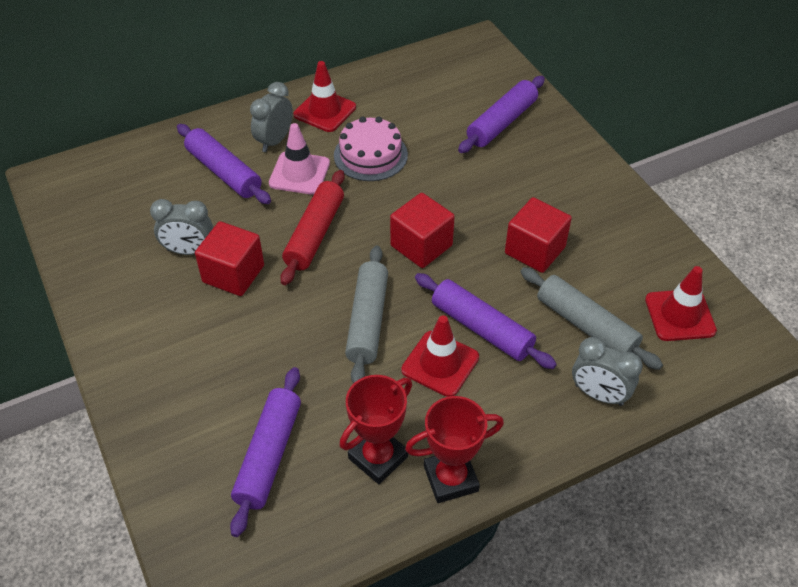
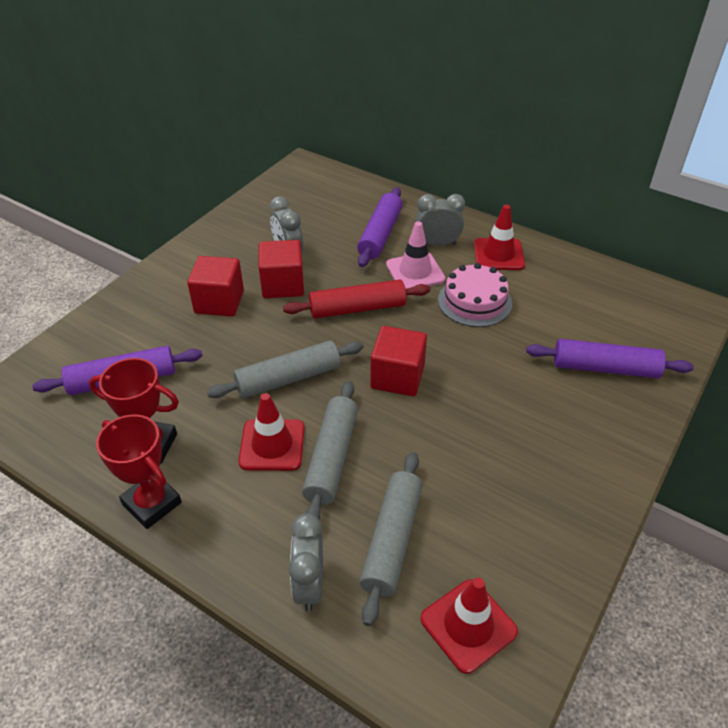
camera: 60 degrees right, 5 degrees down
purple rolling pin [415,273,557,369] -> grey rolling pin [302,381,358,520]
red cube [505,197,572,273] -> red cube moved to [187,256,244,316]

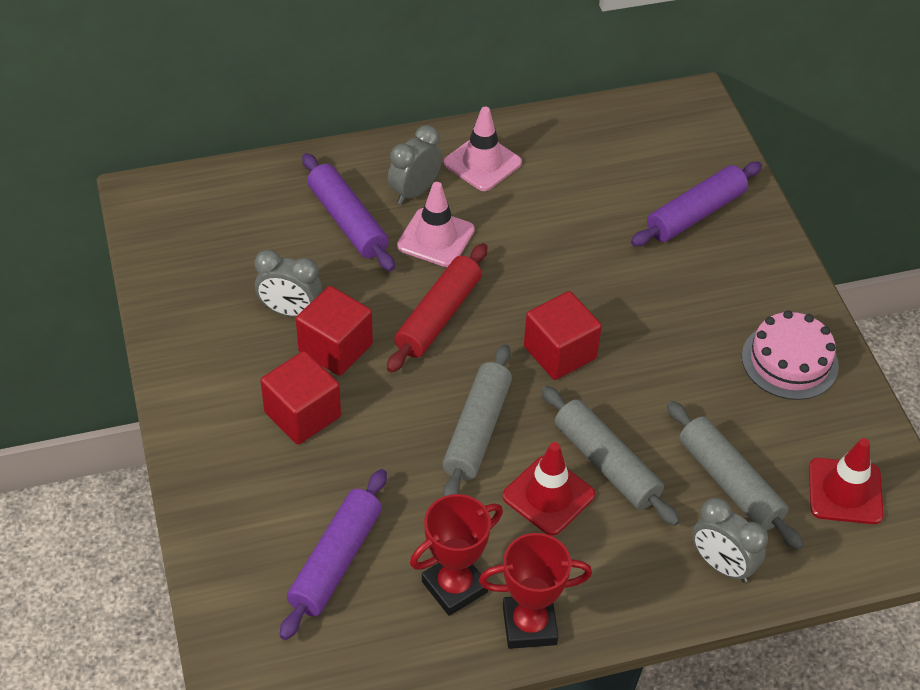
camera: 50 degrees left, 5 degrees up
pink cake [438,263,512,327] -> pink cake moved to [742,310,839,400]
red traffic cone [474,205,525,270] -> pink traffic cone [444,107,522,191]

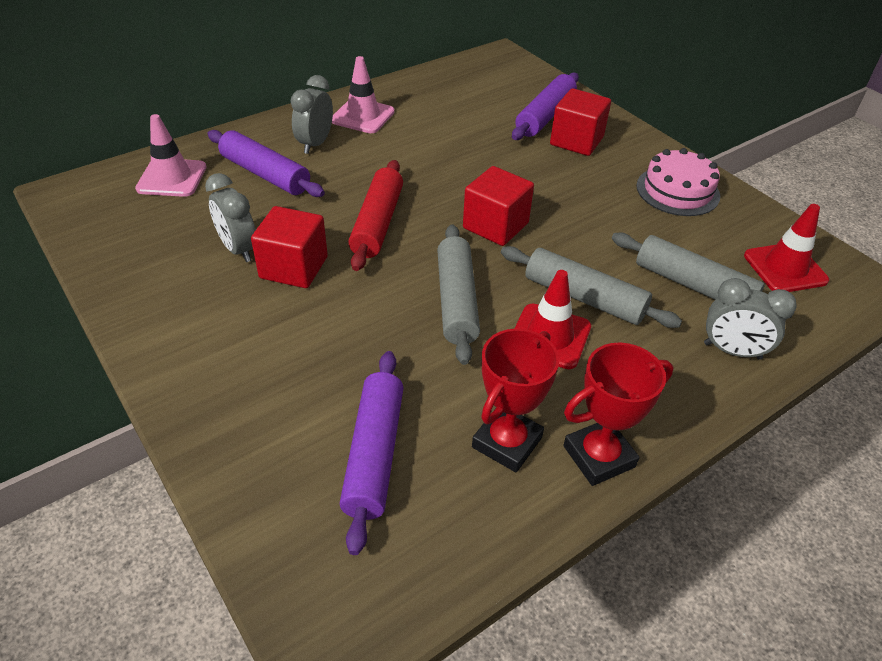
camera: 20 degrees left, 5 degrees down
grey clock [255,250,322,317] -> grey clock turned 60 degrees clockwise [205,173,256,262]
red cube [261,351,341,445] -> red cube moved to [550,88,611,156]
pink traffic cone [397,182,475,267] -> pink traffic cone moved to [135,114,207,197]

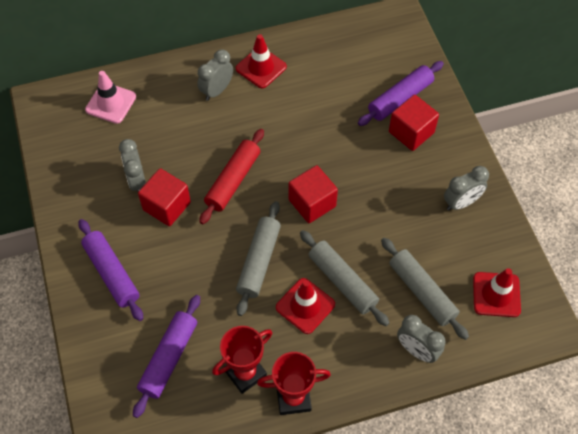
camera: 20 degrees right, 15 degrees up
purple rolling pin [207,130,325,197] -> purple rolling pin moved to [78,219,143,321]
pink traffic cone [332,56,395,133] -> red traffic cone [236,34,287,88]
pink cake [636,148,720,216] -> grey clock [444,166,489,211]

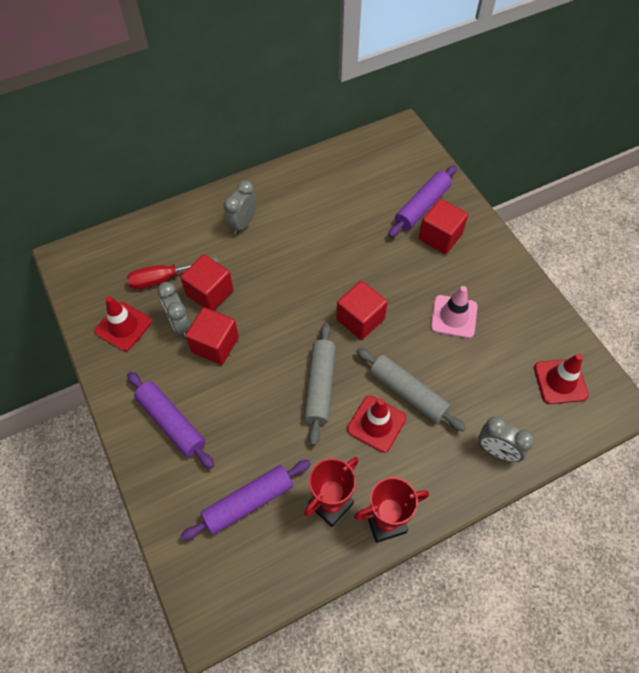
camera: 10 degrees left, 0 degrees up
pink traffic cone [85,71,136,124] -> pink traffic cone moved to [430,286,478,338]
purple rolling pin [133,295,200,418] -> purple rolling pin turned 45 degrees clockwise [181,460,311,541]
red rolling pin [199,129,264,224] -> none
red traffic cone [236,34,287,88] -> red traffic cone moved to [94,296,152,351]
grey rolling pin [381,238,469,340] -> none
grey clock [444,166,489,211] -> none
none -> red screwdriver [127,257,218,290]
none -> red cube [180,254,233,311]

